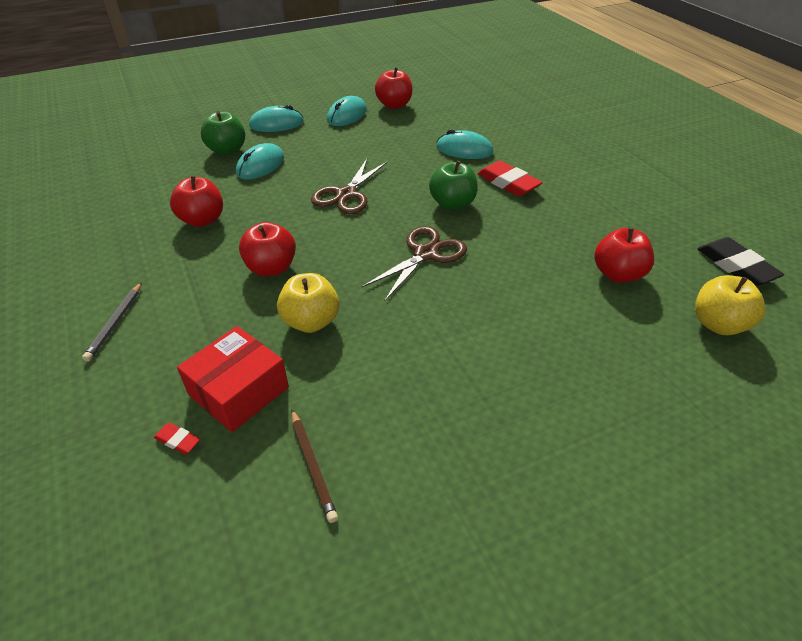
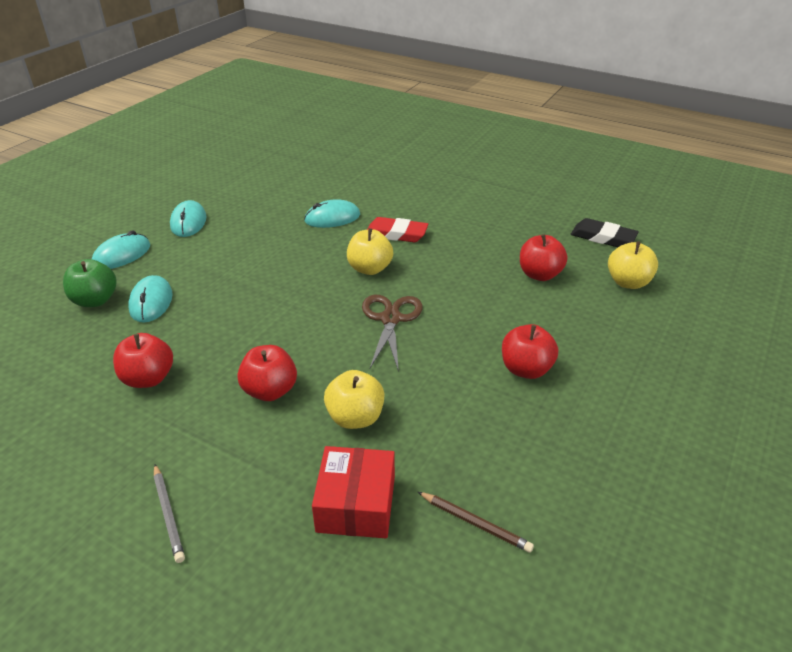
camera: 35 degrees left, 5 degrees down
red eraser [154,423,200,454] -> none
brown scissors [311,159,388,214] -> none
red apple [375,67,412,109] -> red apple moved to [502,324,558,379]
green apple [429,161,478,210] -> yellow apple [347,228,393,275]

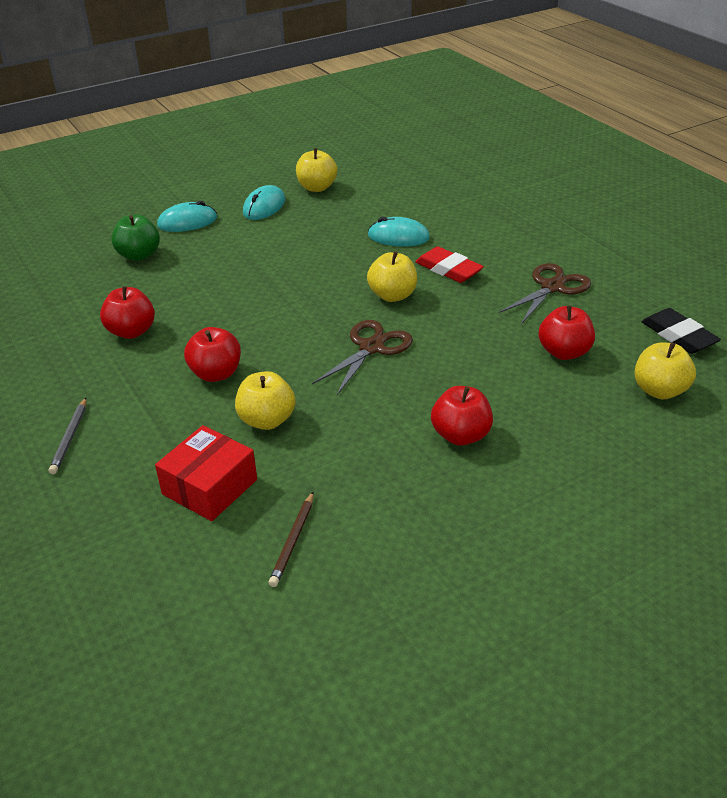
camera: 30 degrees right, 0 degrees up
turquoise mouse [128,275,173,323] -> none
brown pencil [418,492,534,553] -> brown pencil turned 45 degrees clockwise [268,492,314,587]
none -> yellow apple [296,148,337,192]
none -> brown scissors [498,263,591,324]

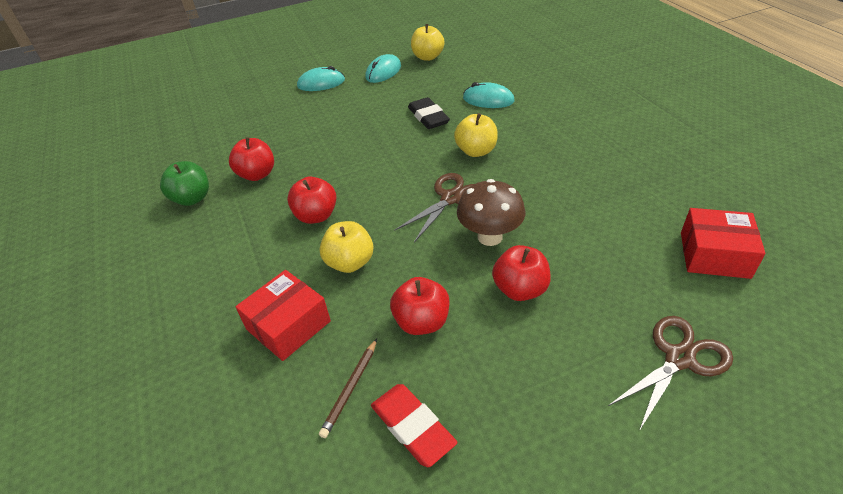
camera: 10 degrees right, 5 degrees up
grey pencil [49,398,87,474] -> none
green apple [111,215,160,261] -> green apple moved to [160,161,209,206]
red eraser [415,246,484,283] -> red eraser moved to [371,384,457,467]
brown scissors [498,263,591,324] -> brown scissors moved to [608,316,733,431]
red apple [539,305,595,360] -> red apple moved to [390,277,449,335]
yellow apple [634,342,696,399] -> red box [681,208,765,279]
black eraser [642,308,721,354] -> black eraser moved to [408,97,450,129]
none -> brown mushroom [457,179,525,246]

